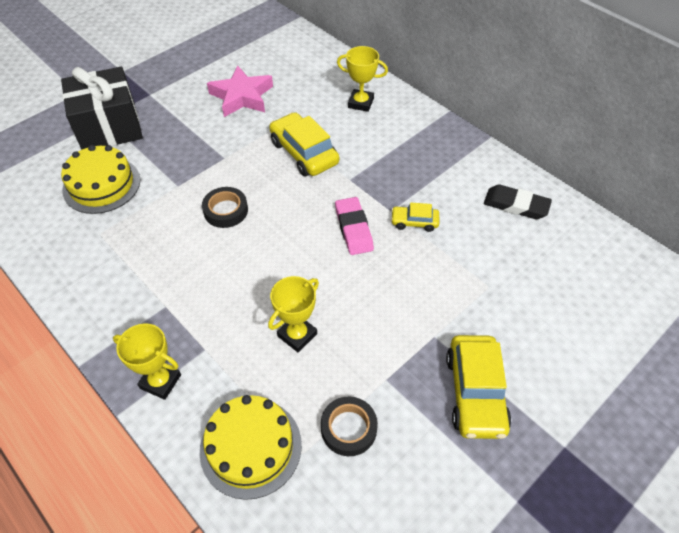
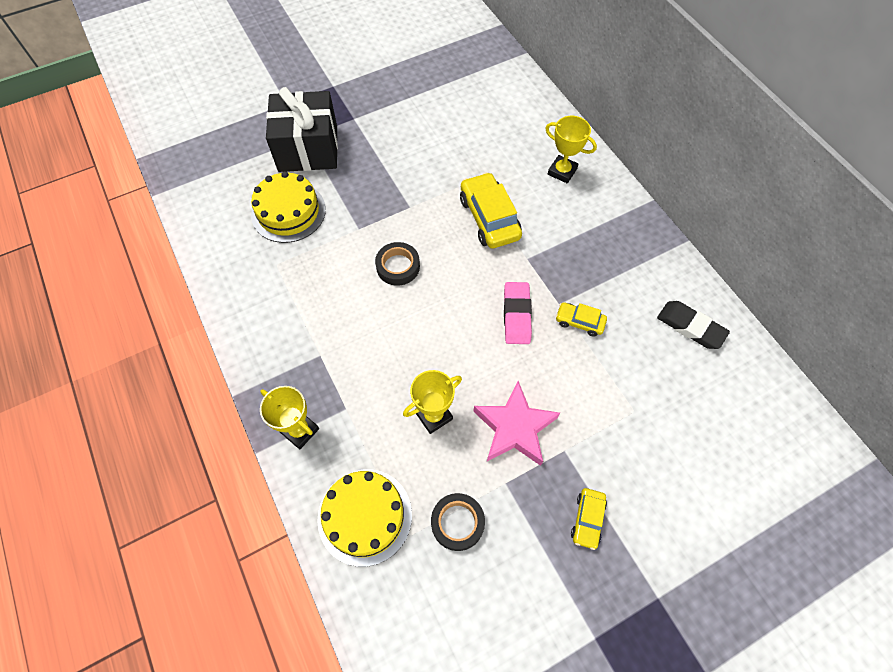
camera: 15 degrees right, 10 degrees up
pink star [207,65,273,117] -> pink star moved to [473,381,560,466]
yellow car [446,335,512,439] -> yellow car [571,488,607,550], size x0.54

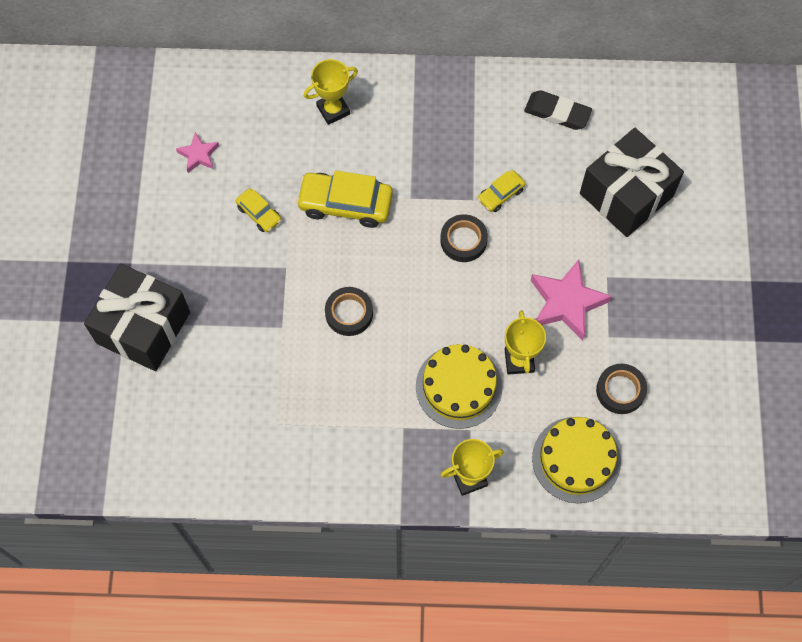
camera: 60 degrees left, 5 degrees up
yellow cake [251,171,326,243] -> yellow cake moved to [416,344,502,429]
pink eraser [504,282,532,344] -> black tape [440,214,488,262]
yellow car [571,488,607,550] -> yellow car moved to [236,188,281,232]
black eraser [657,301,730,349] -> black eraser turned 45 degrees clockwise [524,90,592,130]
none -> pink star [176,132,219,173]
none -> black gift [580,128,684,237]

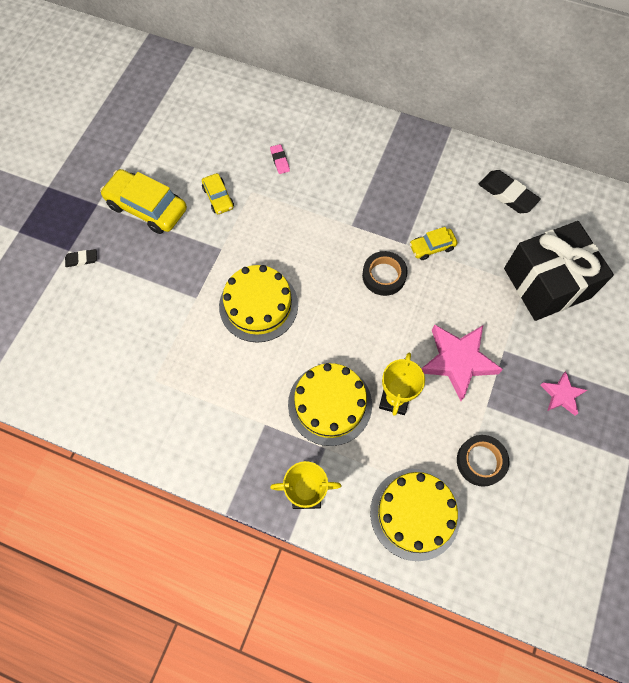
camera: 20 degrees right, 0 degrees up
black gift [84,264,190,371] -> black eraser [65,249,97,267]
pink star [176,132,219,173] -> pink star moved to [541,372,587,416]
yellow car [296,171,393,228] -> yellow car moved to [100,169,187,234]
yellow trophy [304,59,358,125] -> none
black tape [325,287,373,336] -> yellow cake [219,265,298,343]
none -> pink eraser [270,144,290,174]

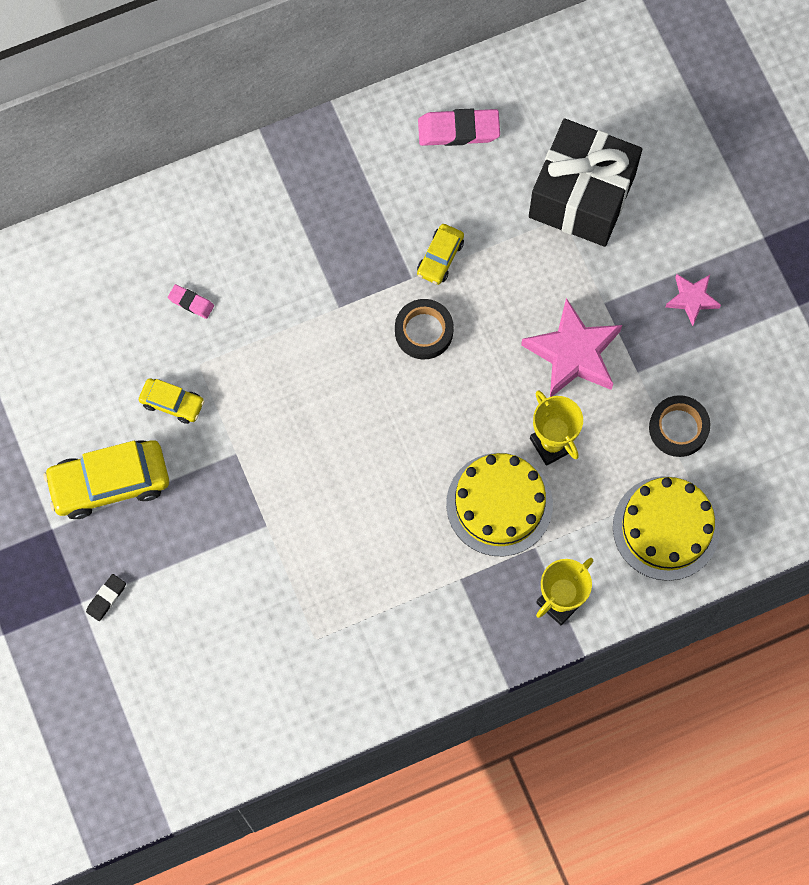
camera: 45 degrees left, 5 degrees up
yellow cake [219,265,298,343] -> none
black eraser [479,170,541,213] -> pink eraser [418,109,500,146]

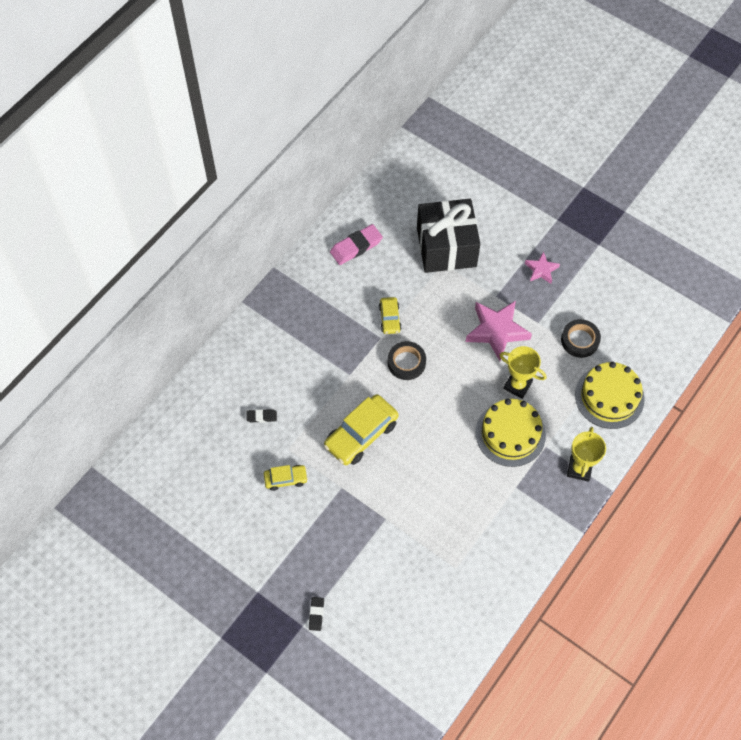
camera: 30 degrees left, 10 degrees down
yellow car [44,440,169,519] -> yellow car moved to [324,394,399,465]
pink eraser [168,284,214,319] -> black eraser [246,409,277,423]

